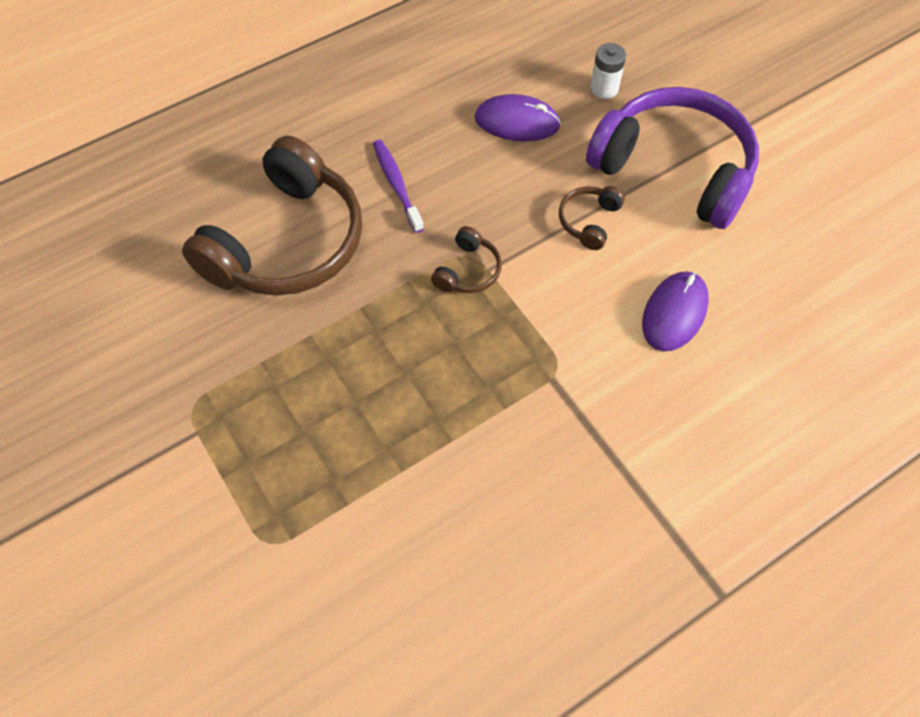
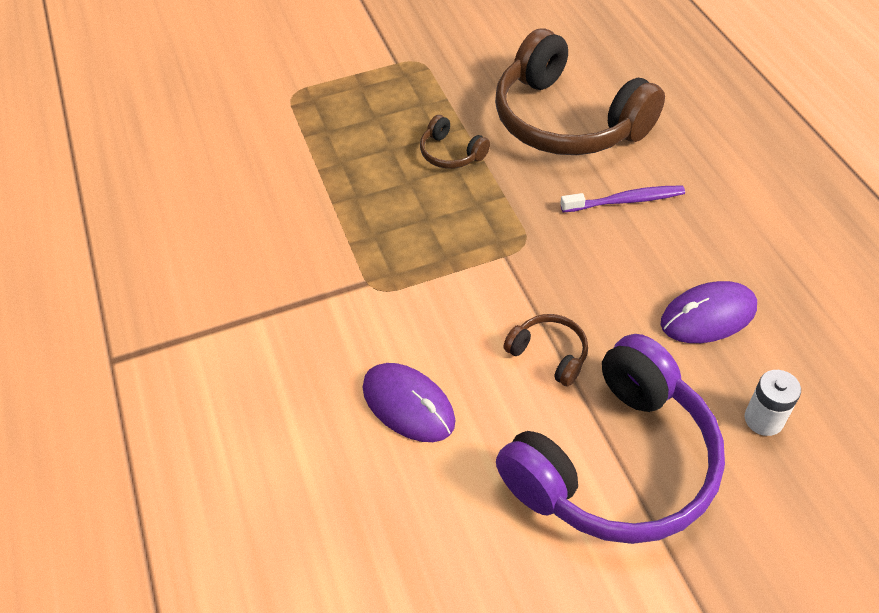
camera: 105 degrees right, 10 degrees down
brown headphones [431,226,502,293] -> brown headphones moved to [420,115,490,169]
purple mouse [475,94,561,141] -> purple mouse turned 45 degrees clockwise [661,281,757,343]

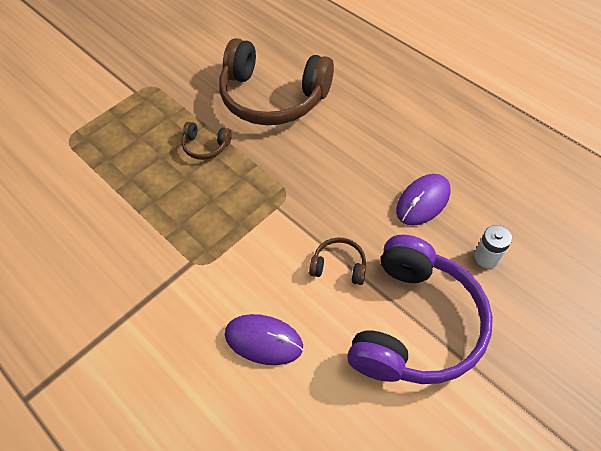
camera: 25 degrees left, 5 degrees up
purple toothbrush [561,185,685,212] -> none

